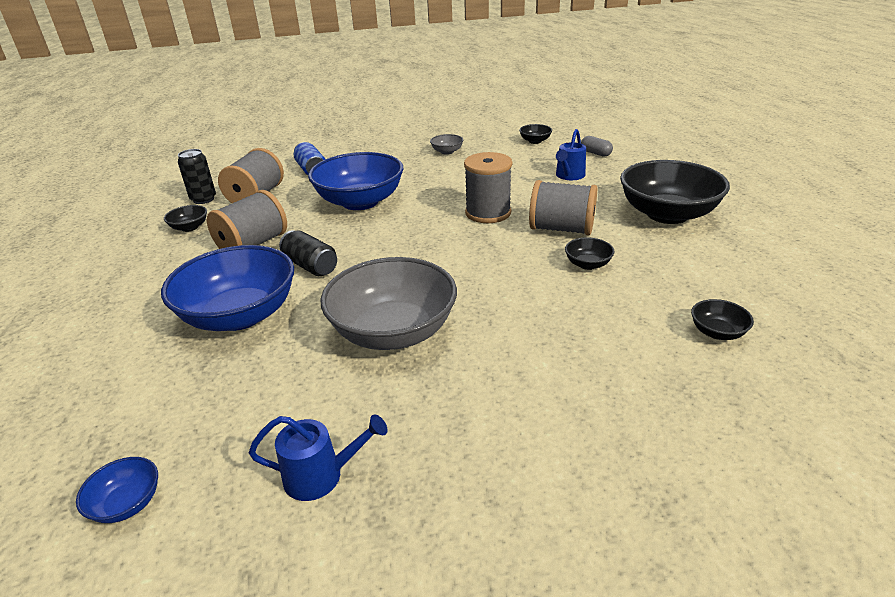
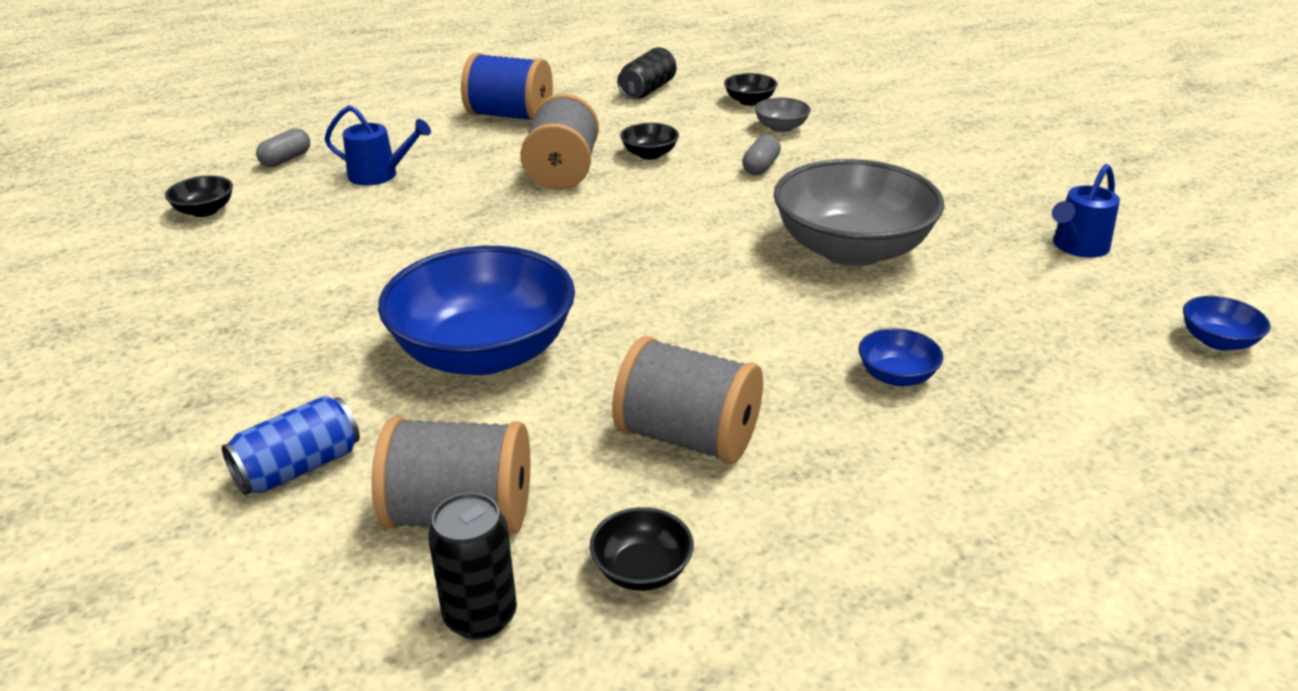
camera: 105 degrees left, 0 degrees up
blue bowl [161,245,294,331] -> blue bowl [859,328,943,386], size x0.42
blue watering can [249,414,388,501] -> blue watering can turned 120 degrees counterclockwise [1052,164,1120,258]
black can [279,230,337,276] -> black can moved to [617,47,676,99]
grey bowl [430,134,463,155] -> grey bowl moved to [754,98,811,132]
grey spool [464,152,512,223] -> none
black bowl [620,160,730,224] -> blue spool [461,53,553,121]
none -> grey capsule [742,134,781,175]

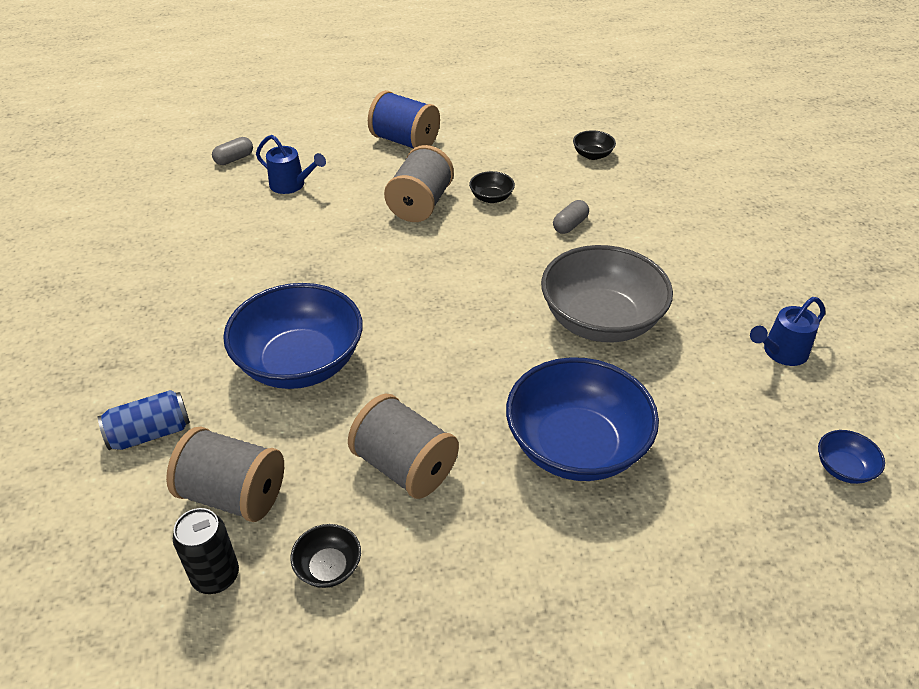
camera: 15 degrees right, 10 degrees up
black bowl [165,175,233,217] -> none
black can [617,47,676,99] -> none
grey bowl [754,98,811,132] -> none
blue bowl [859,328,943,386] -> blue bowl [506,357,659,481], size x2.38

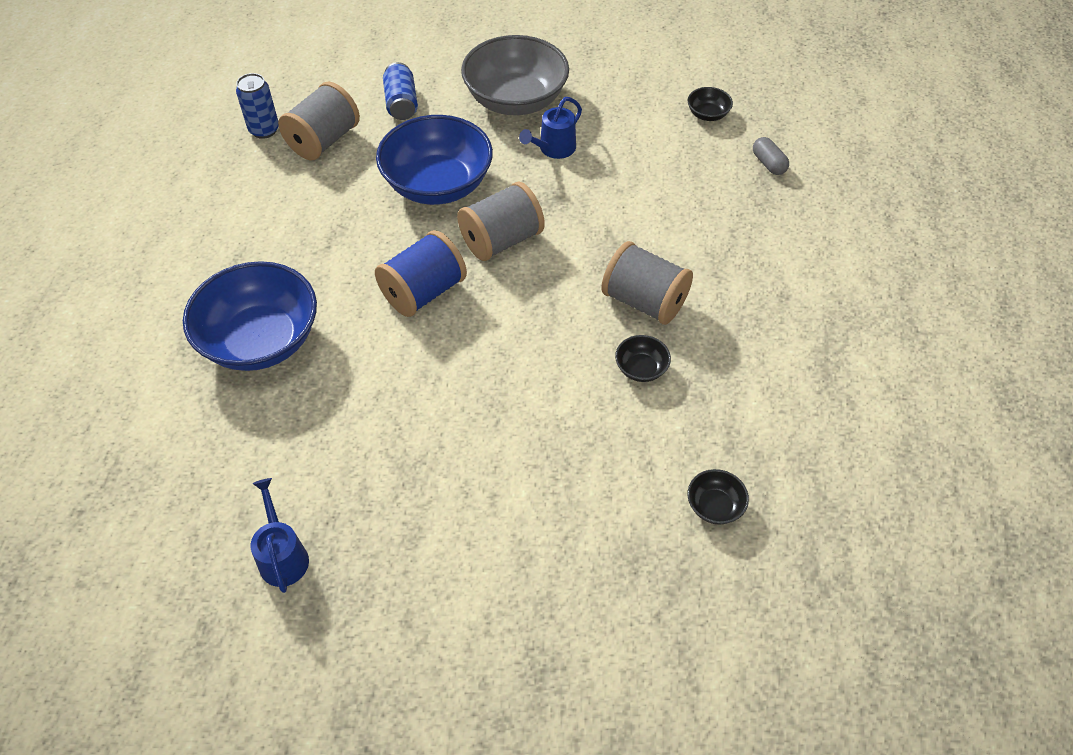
camera: 105 degrees right, 10 degrees up
black can [173,508,239,594] -> blue can [236,73,279,139]
blue watering can [256,135,326,194] -> blue watering can moved to [519,97,582,159]
black bowl [290,524,361,588] -> black bowl moved to [687,87,733,121]
grey spool [348,393,459,499] -> grey spool moved to [457,182,545,261]
blue spool [368,90,440,148] -> blue spool moved to [375,230,467,317]
grey bowl [541,245,673,342] -> grey bowl moved to [461,35,569,115]
grey capsule [553,200,589,234] -> none
blue bowl [818,430,885,484] -> none

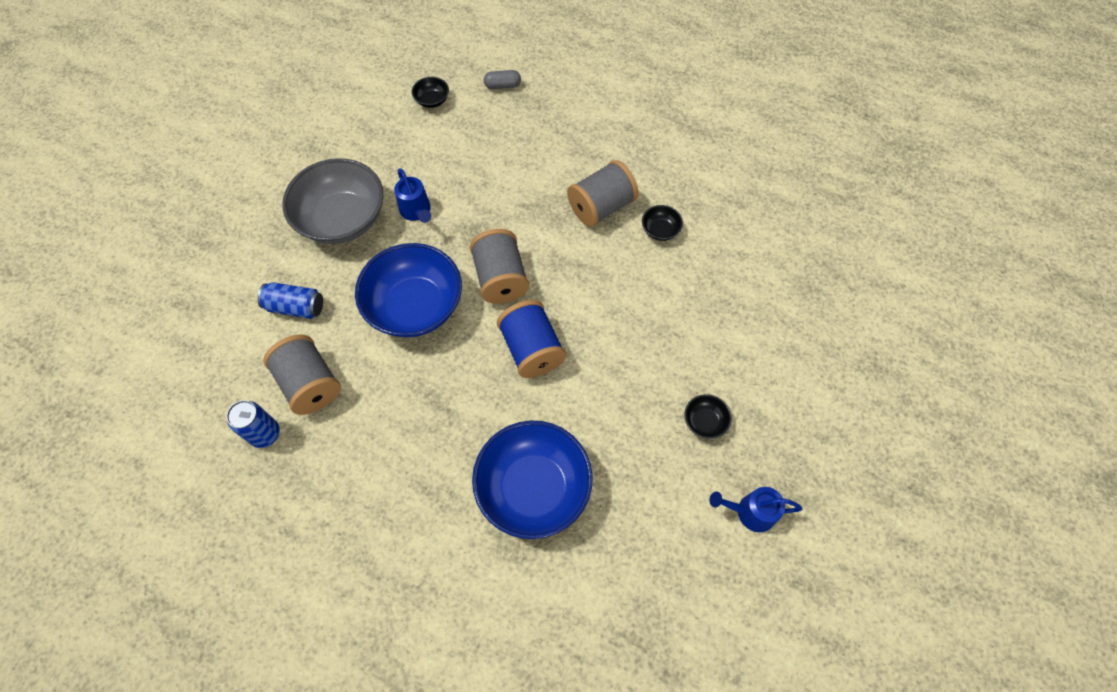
camera: 70 degrees left, 10 degrees up
black bowl [688,469,749,525] -> black bowl moved to [684,394,732,439]

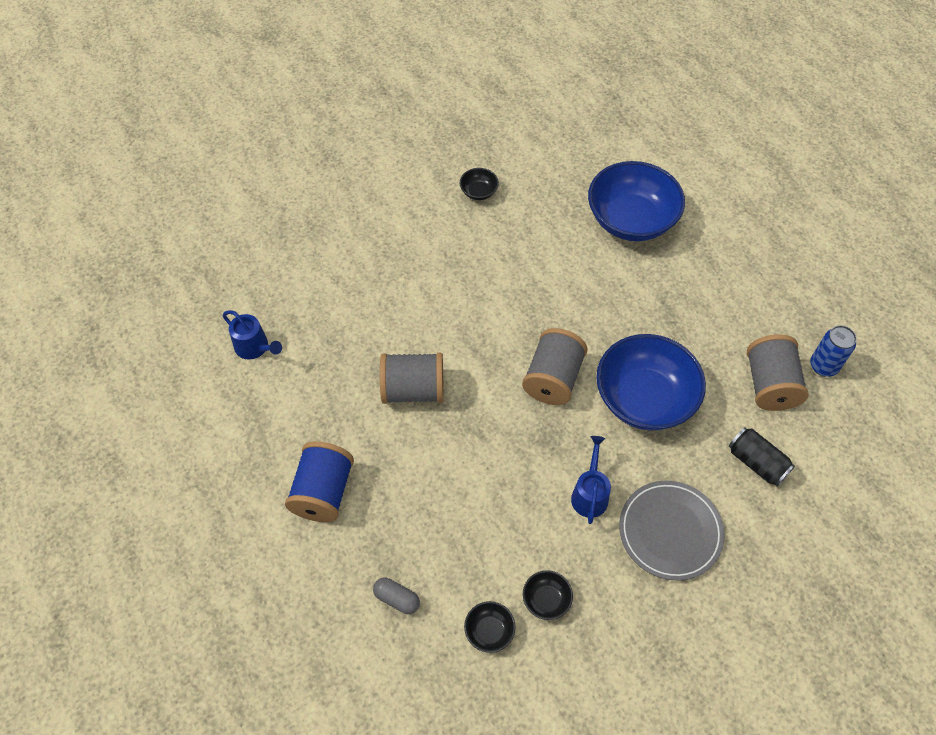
camera: 145 degrees left, 5 degrees down
blue can [257,282,323,319] -> black can [729,427,795,486]
grey bowl [282,158,383,244] -> grey plate [619,481,725,581]
blue spool [497,300,566,378] -> blue spool moved to [285,441,354,522]
black bowl [642,205,683,241] -> black bowl moved to [523,570,573,620]
blue watering can [709,487,802,532] -> blue watering can moved to [223,310,282,359]

